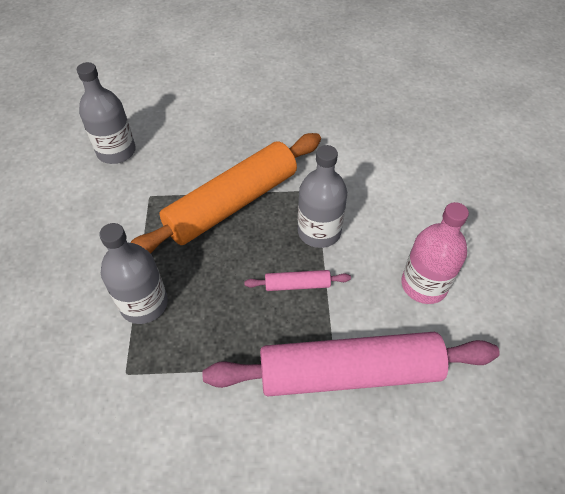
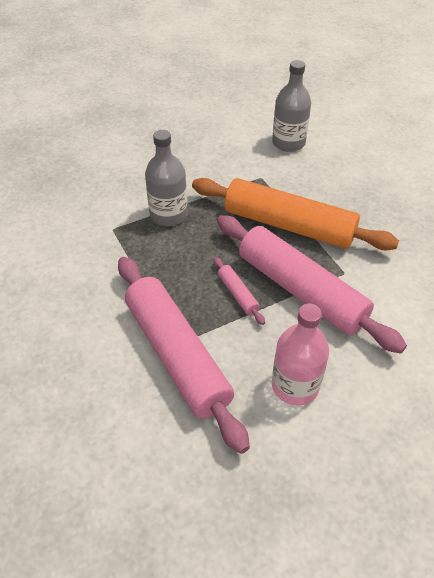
camera: 65 degrees right, 5 degrees down
grey bottle [298,145,347,248] -> pink rolling pin [217,215,407,353]

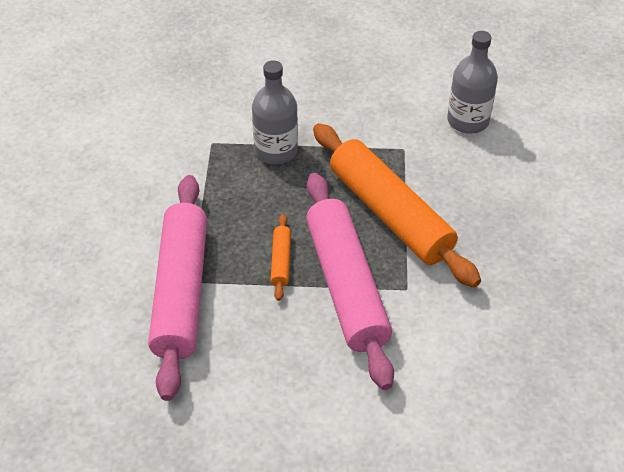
camera: 30 degrees right, 0 degrees up
pink rolling pin [214,257,265,325] -> orange rolling pin [271,214,291,301]
pink bottle [272,304,329,406] -> none

